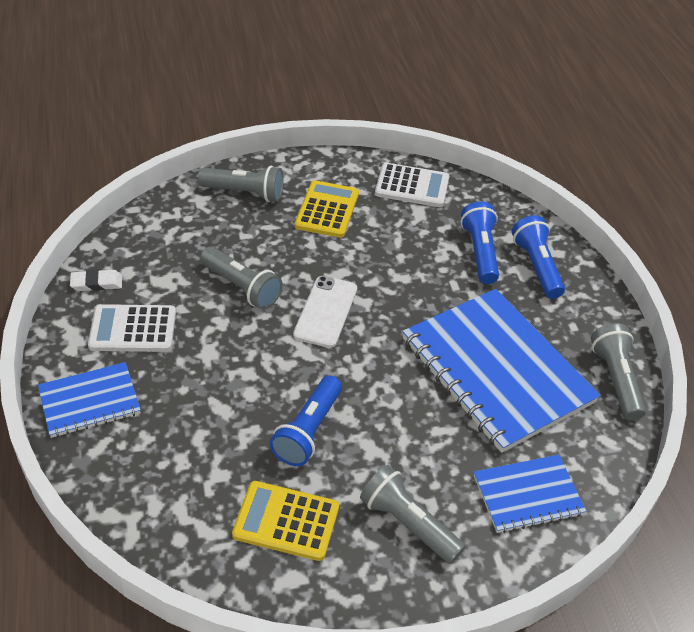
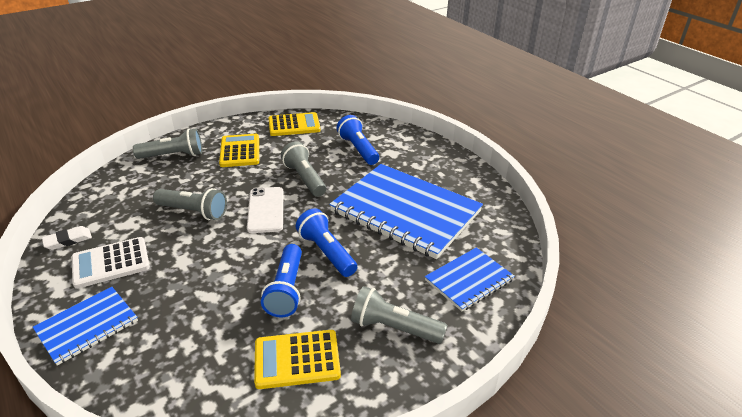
camera: 20 degrees left, 10 degrees down
white calculator [375,163,449,207] -> yellow calculator [268,112,321,136]
blue flashlight [512,215,565,299] -> blue flashlight moved to [296,208,357,277]
grey flashlight [591,323,646,421] -> grey flashlight moved to [281,141,326,197]

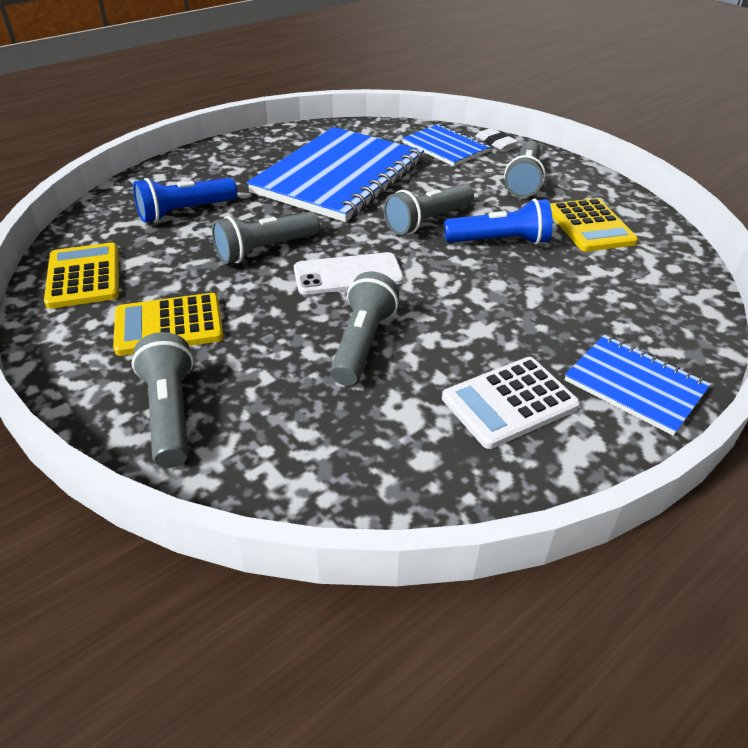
camera: 95 degrees left, 5 degrees up
white eraser [42,226,92,250] -> white eraser moved to [475,128,518,150]
white calculator [72,237,150,288] -> white calculator turned 90 degrees clockwise [442,357,580,449]
blue flashlight [296,208,357,277] -> grey flashlight [383,184,474,235]

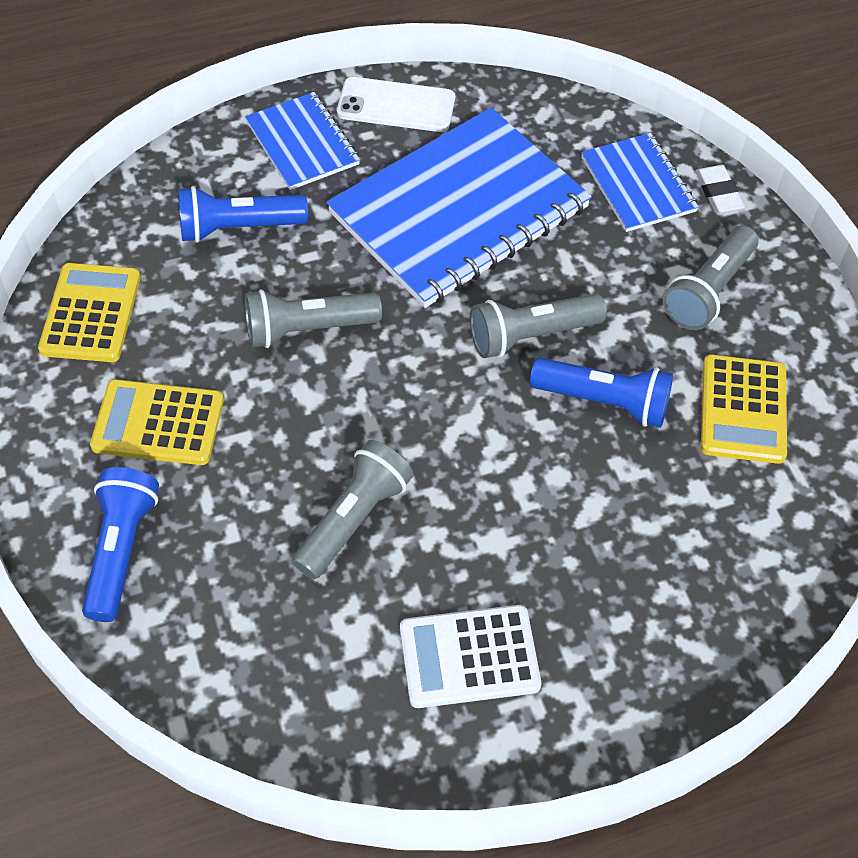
camera: 20 degrees right, 15 degrees up
grey flashlight [132,332,194,468] -> blue flashlight [82,467,159,622]
white phone [294,252,404,295] -> white phone moved to [337,77,455,132]
blue notebook [565,335,711,436] -> blue notebook moved to [245,92,360,190]

